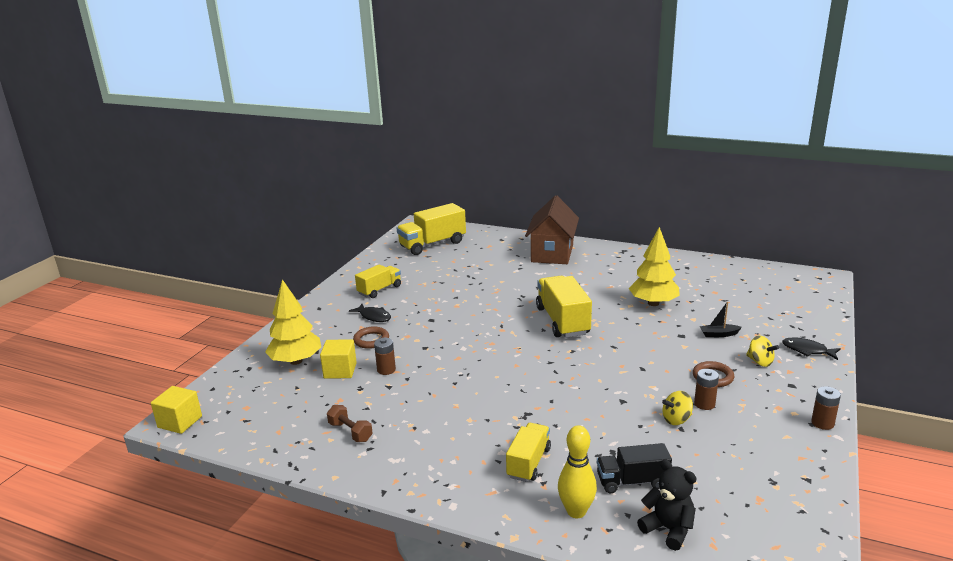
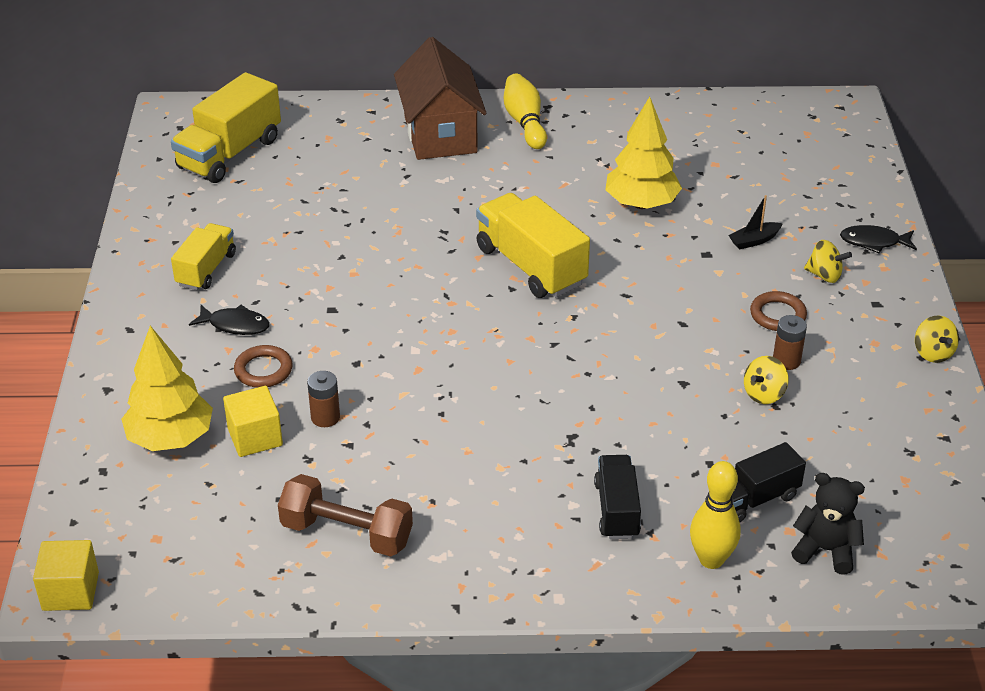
camera: 25 degrees left, 15 degrees up
brown dumbbell [327,405,373,442] -> brown dumbbell [278,474,413,556], size x1.66
yellow truck [506,423,551,482] -> black truck [594,455,641,539]
brown battery [811,386,841,430] -> yellow spinning top [915,316,959,363]
none -> yellow bowling pin [504,74,547,149]

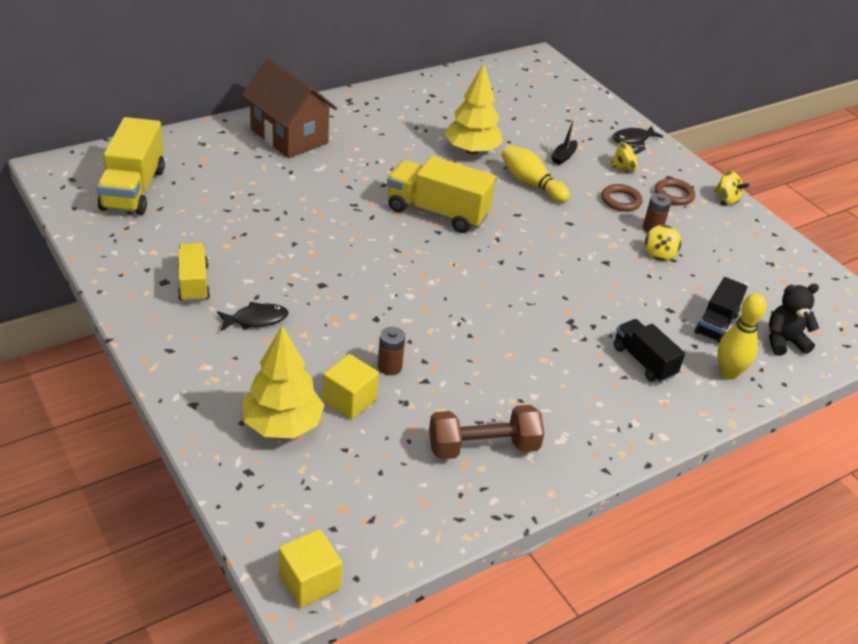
camera: 35 degrees left, 0 degrees up
brown ring [234,345,293,388] -> brown ring moved to [655,178,695,205]
yellow bowling pin [504,74,547,149] -> yellow bowling pin moved to [501,145,570,203]

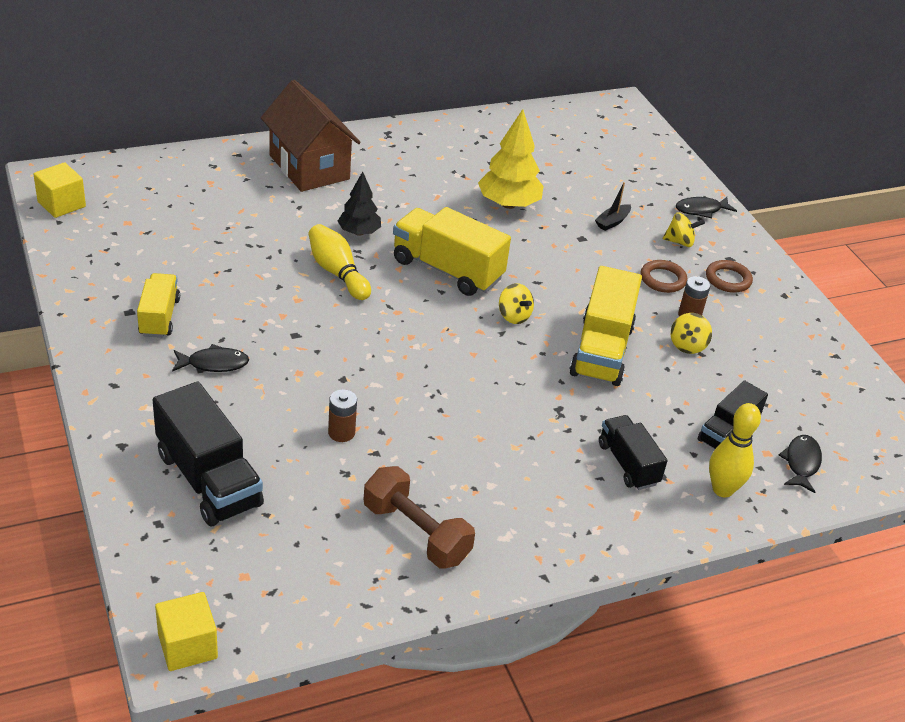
camera: 10 degrees right, 0 degrees up
yellow truck [97,117,165,215] -> yellow truck moved to [570,266,642,386]
yellow tree [242,326,325,439] -> black truck [153,382,264,526]
yellow cube [323,354,379,420] -> yellow cube moved to [34,162,86,218]
brown dumbbell [429,405,545,459] -> brown dumbbell turned 45 degrees clockwise [364,466,475,568]
yellow bowling pin [501,145,570,203] -> yellow bowling pin moved to [309,224,371,300]
yellow spinning top [714,171,749,204] -> yellow spinning top moved to [499,283,534,324]
black teddy bear [769,284,819,356] -> black fish [779,435,822,493]
none -> black tree [338,171,381,236]

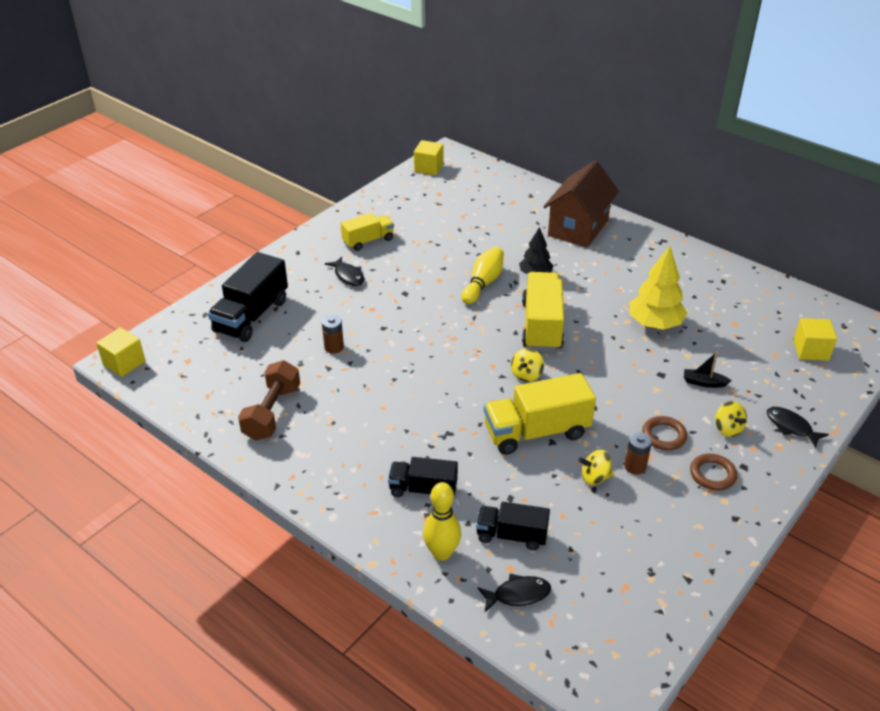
camera: 65 degrees right, 0 degrees up
black truck [599,415,668,490] -> black truck turned 120 degrees counterclockwise [388,457,458,497]
none -> yellow cube [794,318,837,361]

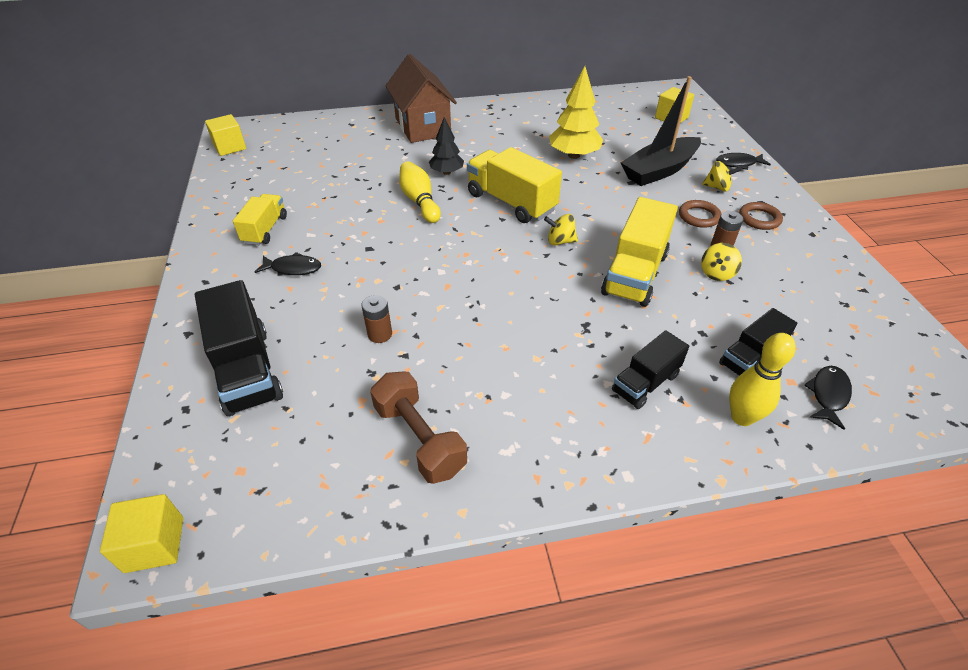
camera: 50 degrees left, 5 degrees up
yellow spinning top [511,348,544,382] -> yellow spinning top turned 120 degrees clockwise [544,214,578,245]
black boat [684,352,732,388] -> black boat [621,76,701,186], size x2.41

